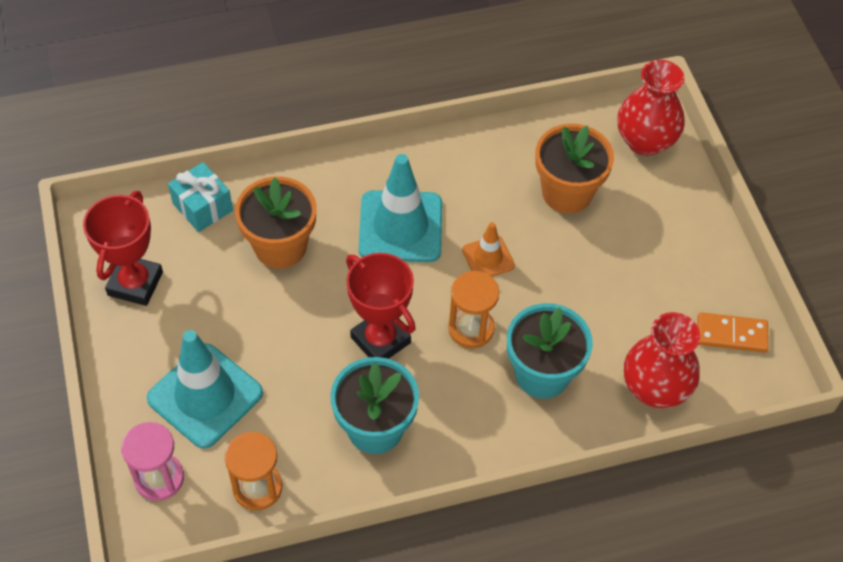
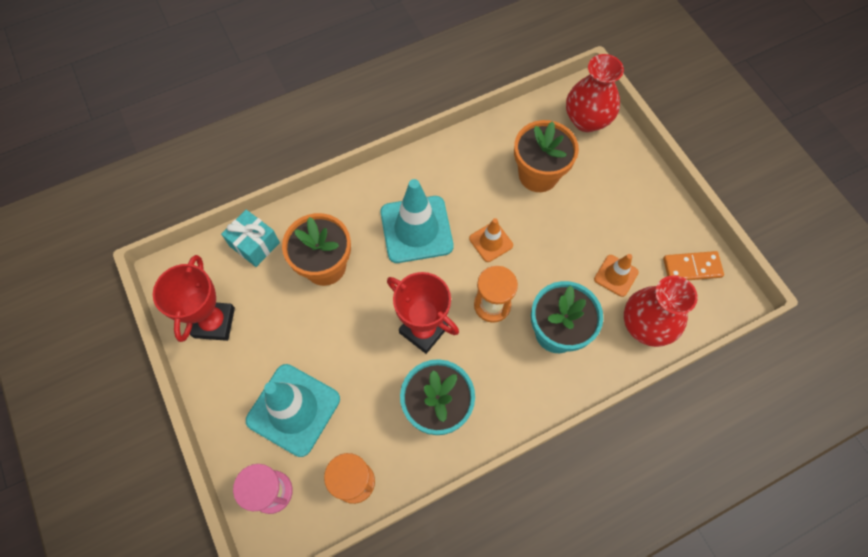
camera: 10 degrees left, 10 degrees up
none -> orange traffic cone [594,254,639,297]

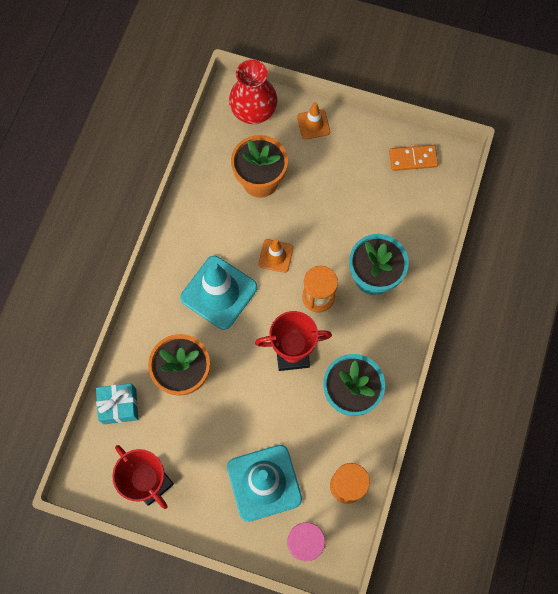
camera: 45 degrees left, 5 degrees up
orange traffic cone [594,254,639,297] -> orange traffic cone moved to [297,102,330,140]
red vase [624,275,698,347] -> none
orange domino [663,251,724,280] -> orange domino turned 45 degrees clockwise [389,145,438,171]

